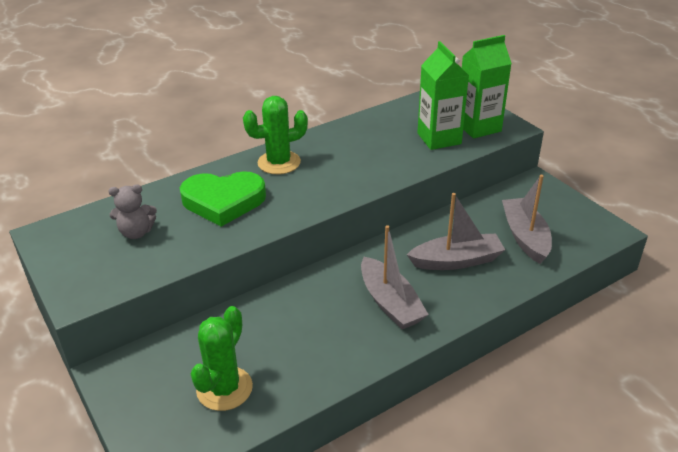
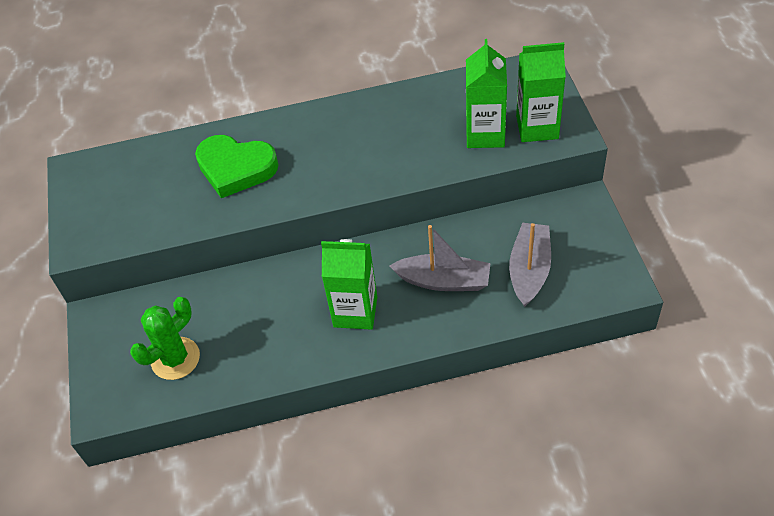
camera: 25 degrees right, 15 degrees up
grey teddy bear [109,184,157,239] -> none
green cactus [243,96,308,174] -> none
grey boat [361,225,429,329] -> green carton [321,239,377,330]

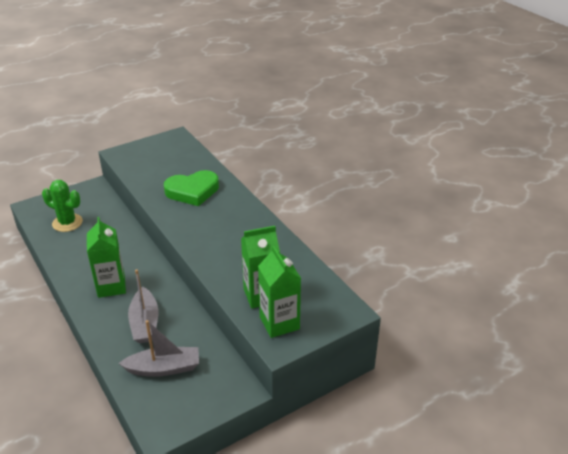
camera: 65 degrees right, 15 degrees down
green heart [195,135,279,198] -> green heart turned 105 degrees counterclockwise [164,170,219,206]

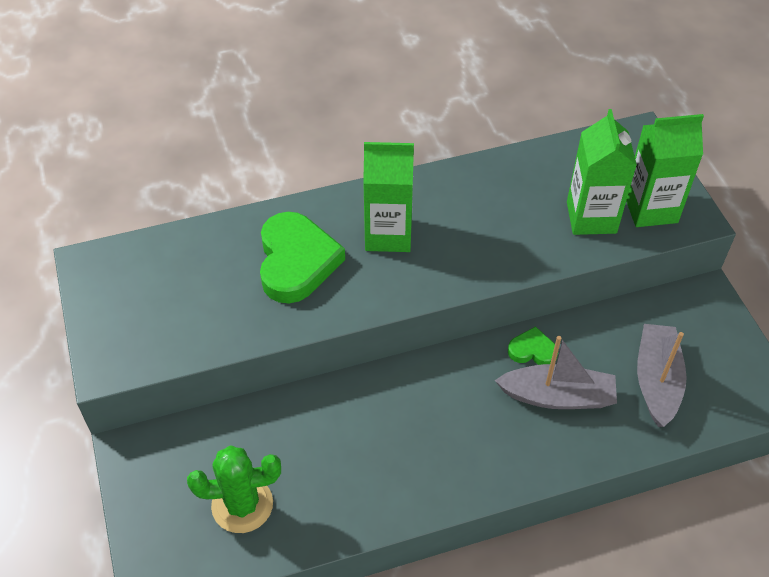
camera: 75 degrees left, 15 degrees up
green cactus [42,180,83,232] -> green cactus turned 45 degrees clockwise [187,445,281,533]
green carton [87,217,126,298] -> green carton moved to [363,142,414,252]
none -> green heart [508,326,558,365]

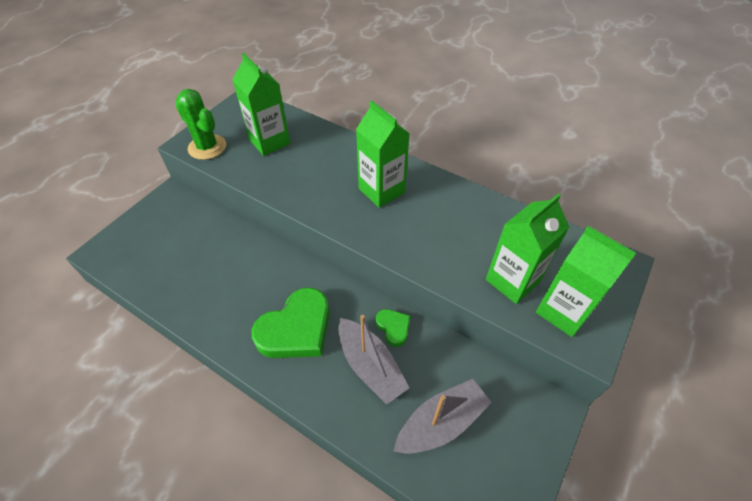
camera: 50 degrees right, 0 degrees up
green cactus [187,445,281,533] -> green cactus moved to [175,89,226,160]
green heart [260,212,345,303] -> green heart moved to [252,287,329,358]
none -> green carton [232,53,290,156]

